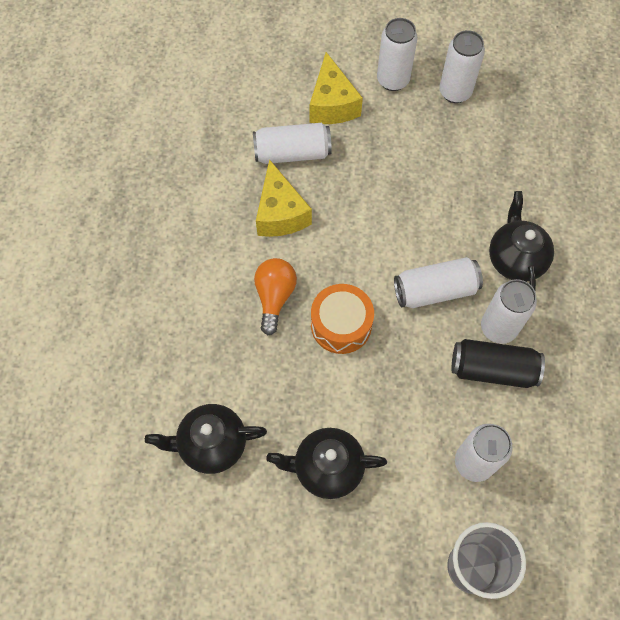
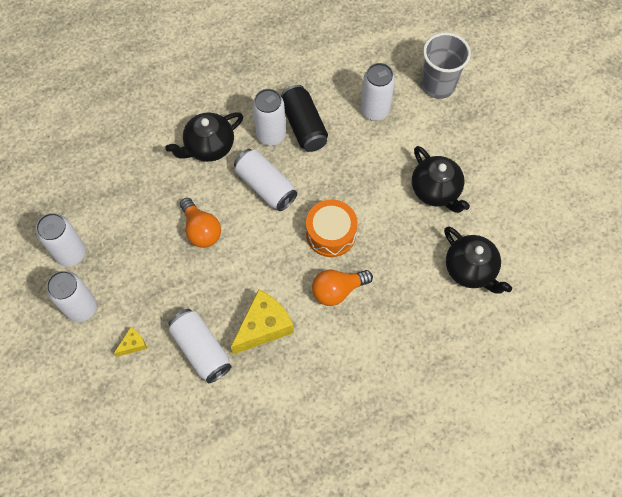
camera: 120 degrees left, 0 degrees up
yellow cheese [310,52,363,124] -> yellow cheese [114,327,147,357], size x0.48
none -> orange light bulb [180,198,221,248]

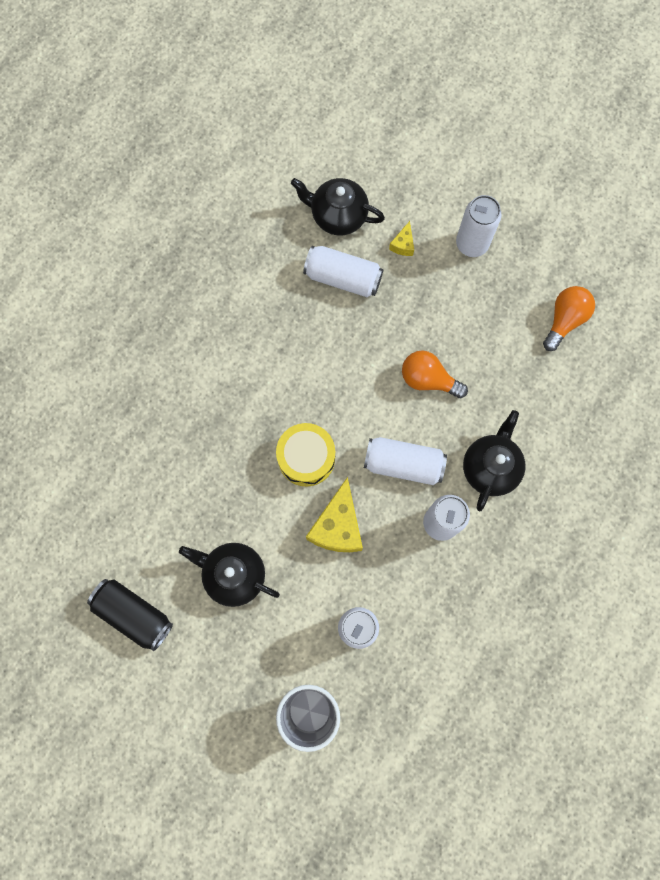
camera: 145 degrees right, 10 degrees up
white can [36,213,86,266] -> none
yellow cheese [231,289,294,355] -> yellow cheese moved to [306,477,363,552]
black can [281,85,328,152] -> black can moved to [87,579,173,651]
orange drum [306,199,358,257] -> yellow drum [276,423,335,486]
orange light bulb [312,270,373,306] -> orange light bulb moved to [543,286,595,351]
black teapot [444,226,512,294] -> black teapot moved to [291,178,385,235]

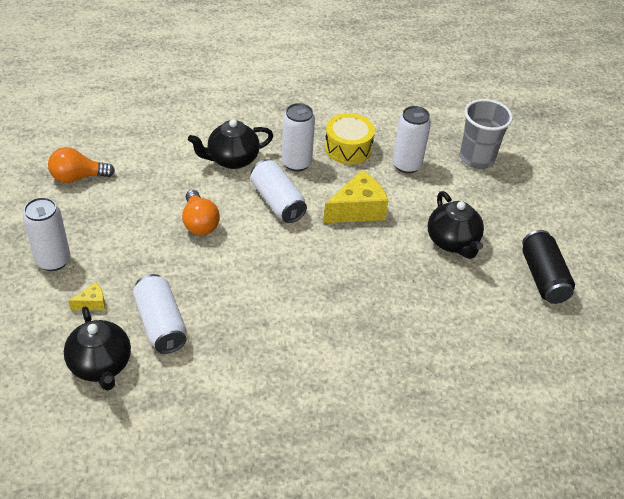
camera: 135 degrees left, 30 degrees down
yellow drum [276,423,335,486] -> yellow drum moved to [325,113,375,165]

